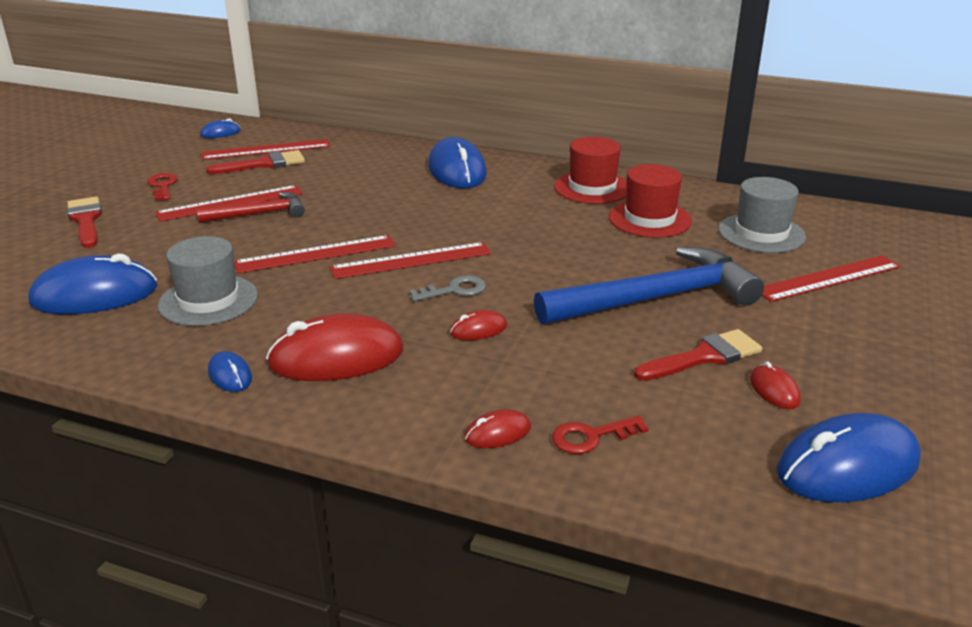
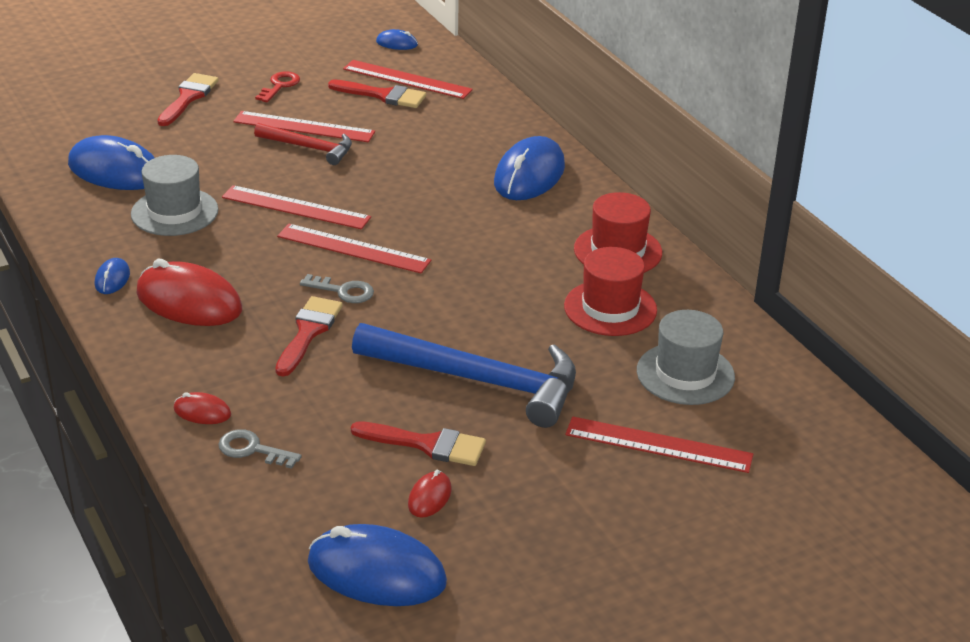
camera: 40 degrees right, 5 degrees up
red mouse [450,310,507,340] -> red brush [275,296,343,377]
red key [552,416,649,454] -> grey key [218,429,302,469]

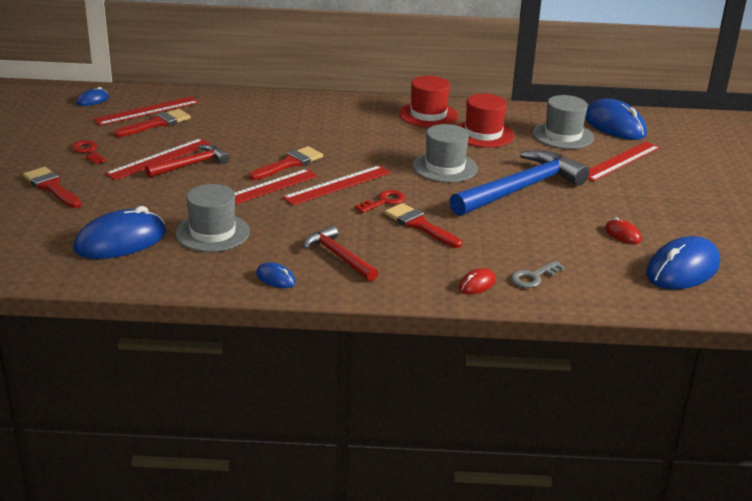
camera: 60 degrees left, 5 degrees down
red mouse [136,259,242,326] -> red hammer [304,225,378,281]
grey key [300,274,374,303] -> red key [355,190,405,213]
red brush [351,421,486,466] -> red brush moved to [249,146,323,180]
blue mouse [494,136,565,200] -> blue mouse moved to [585,98,647,140]
none -> grey hat [413,124,478,183]

